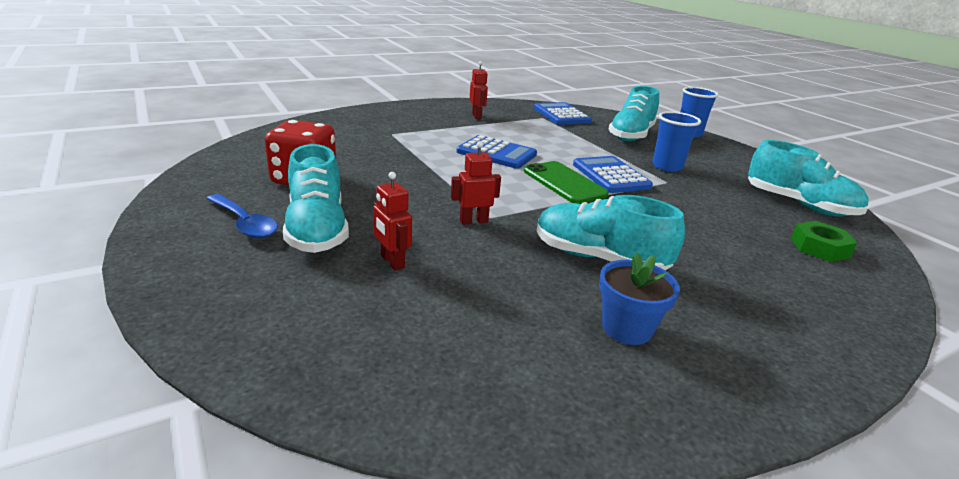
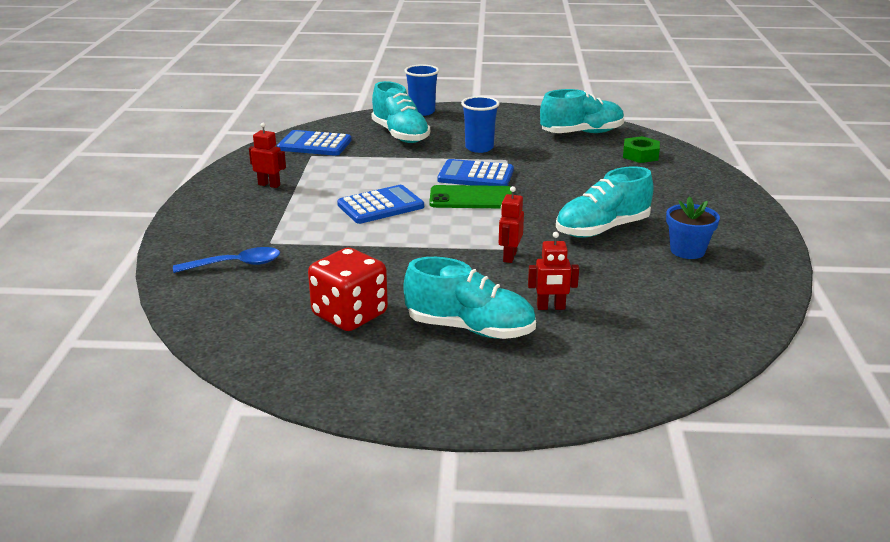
camera: 55 degrees left, 0 degrees up
blue spoon [206,194,278,238] -> blue spoon moved to [173,247,280,273]

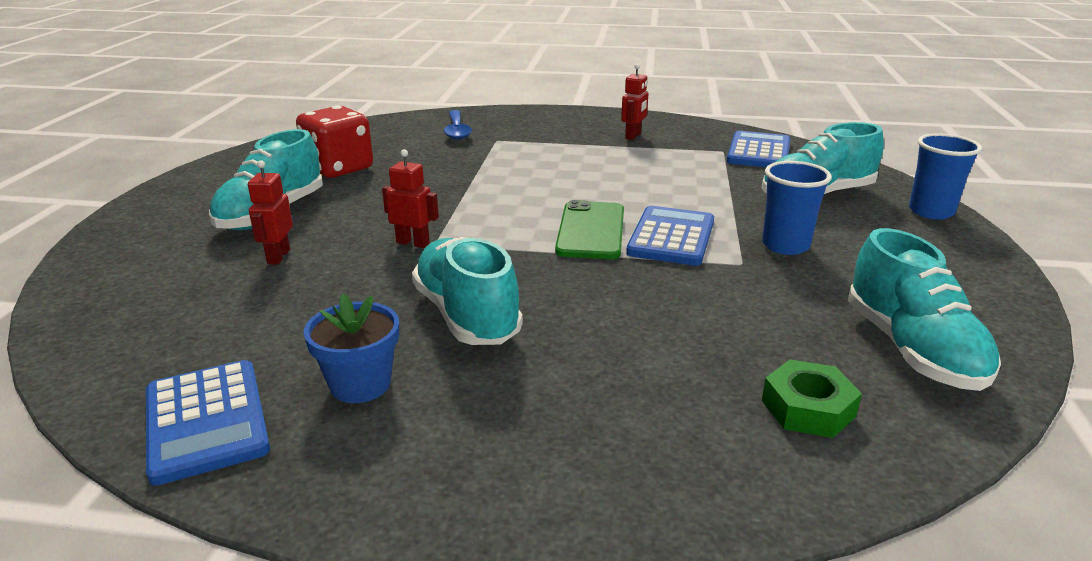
camera: 95 degrees right, 0 degrees up
blue calculator [337,185,424,224] -> blue calculator moved to [146,360,270,485]

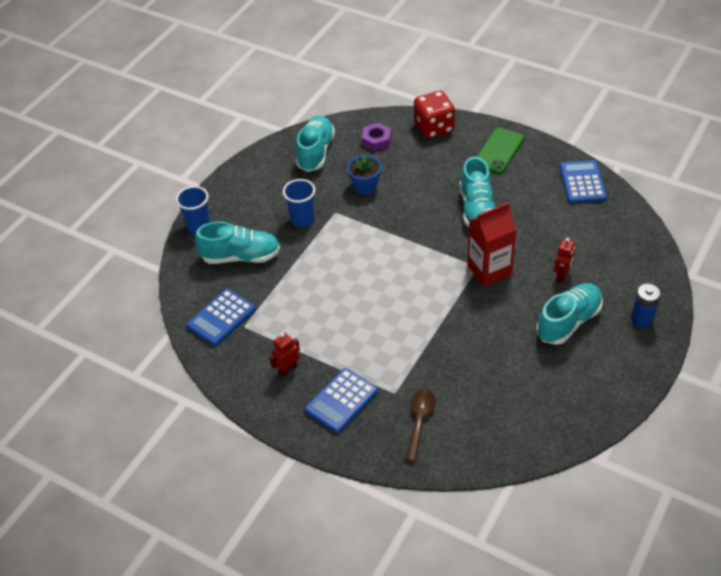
camera: 155 degrees left, 20 degrees up
red dice [296,106,373,178] -> red dice moved to [414,91,455,139]
blue flower pot [303,294,399,403] -> blue flower pot moved to [347,154,381,195]
red robot [382,149,439,248] -> red carton [467,202,517,287]
blue spoon [444,110,472,140] -> brown spoon [405,389,436,462]
green phone [555,200,624,259] -> green phone moved to [476,128,524,174]
blue calculator [626,206,714,266] -> blue calculator moved to [305,368,378,433]
green nut [762,359,862,438] -> purple nut [362,123,391,151]
none -> blue battery [631,284,661,328]

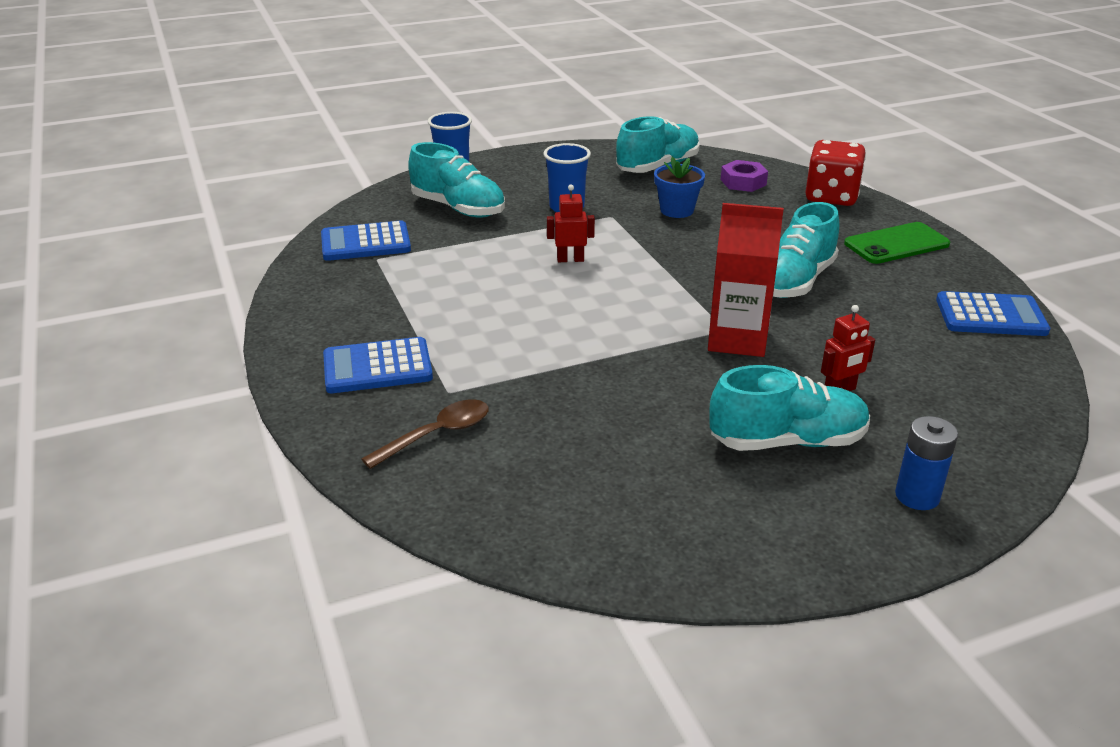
camera: 35 degrees right, 15 degrees down
red robot [269,333,300,376] -> red robot moved to [547,185,595,262]
blue calculator [559,160,607,203] -> blue calculator turned 60 degrees clockwise [936,291,1050,336]

